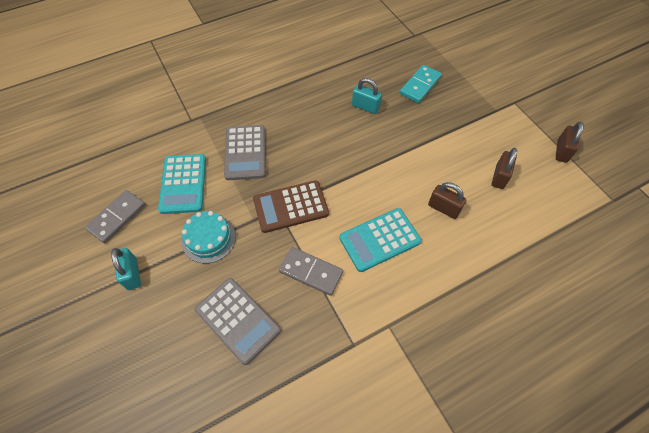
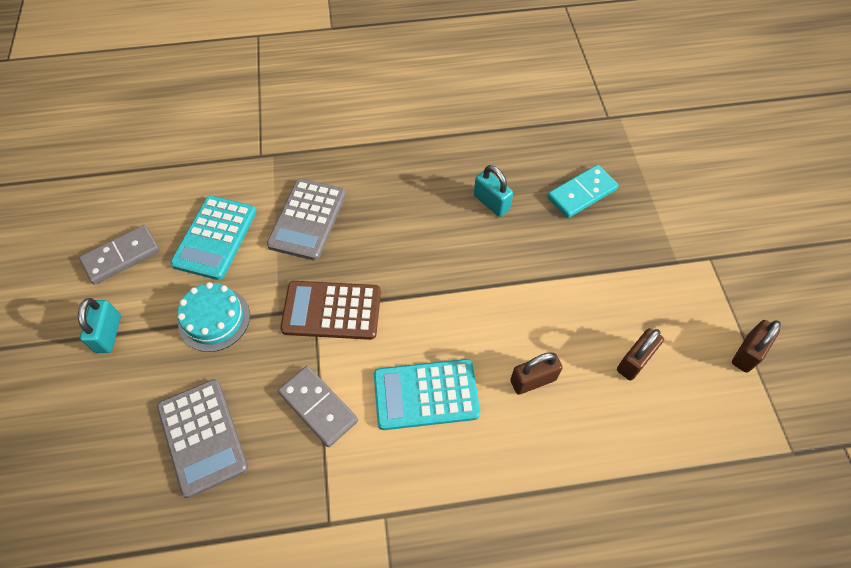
camera: 20 degrees right, 0 degrees up
brown padlock [428,182,466,219] -> brown padlock turned 75 degrees counterclockwise [510,352,563,395]

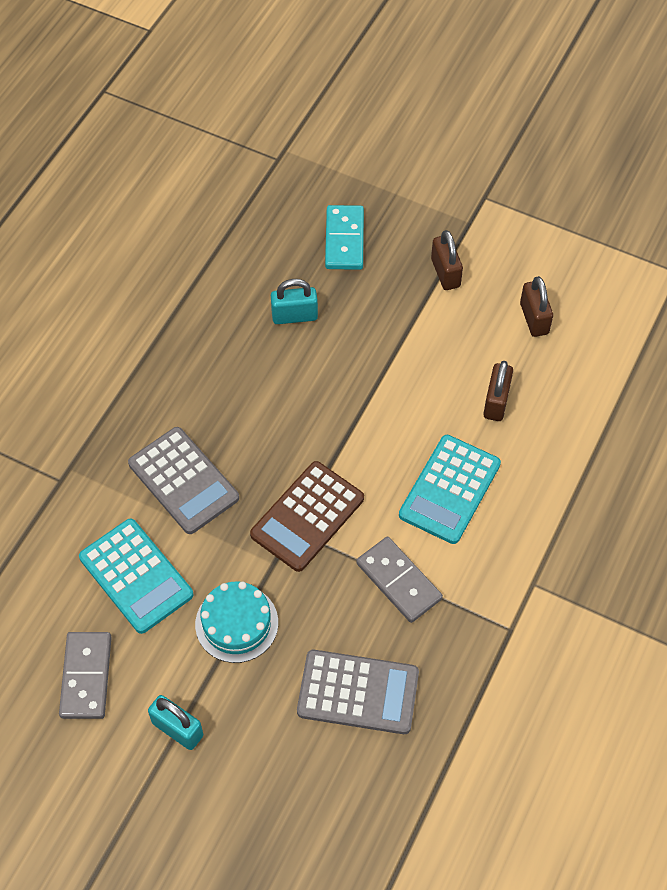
camera: 55 degrees left, 0 degrees up
grey domino [278,366,358,447] -> grey domino turned 60 degrees clockwise [356,537,443,623]
brown padlock [732,320,781,373] -> brown padlock moved to [431,230,463,290]

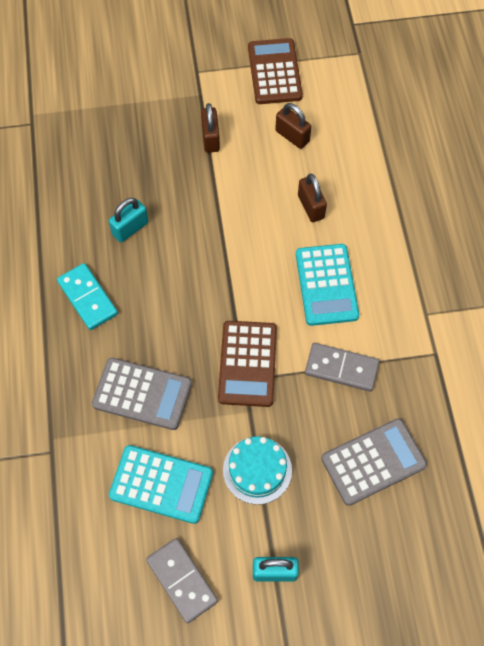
camera: 35 degrees left, 5 degrees up
turquoise domino [325,205,364,270] -> turquoise domino moved to [57,263,118,330]
brown padlock [431,230,463,290] -> brown padlock turned 45 degrees clockwise [201,103,220,153]
none -> brown calculator [248,38,303,104]

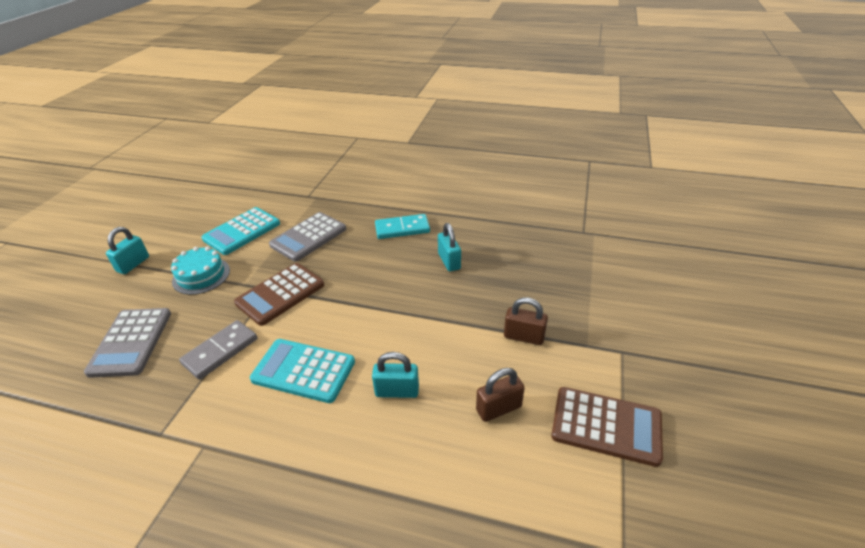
camera: 115 degrees right, 25 degrees down
grey domino [146,538,218,623] -> none
brown calculator [218,321,277,407] -> brown calculator turned 75 degrees counterclockwise [234,263,324,326]
brown padlock [298,174,327,222] -> turquoise padlock [372,352,419,398]

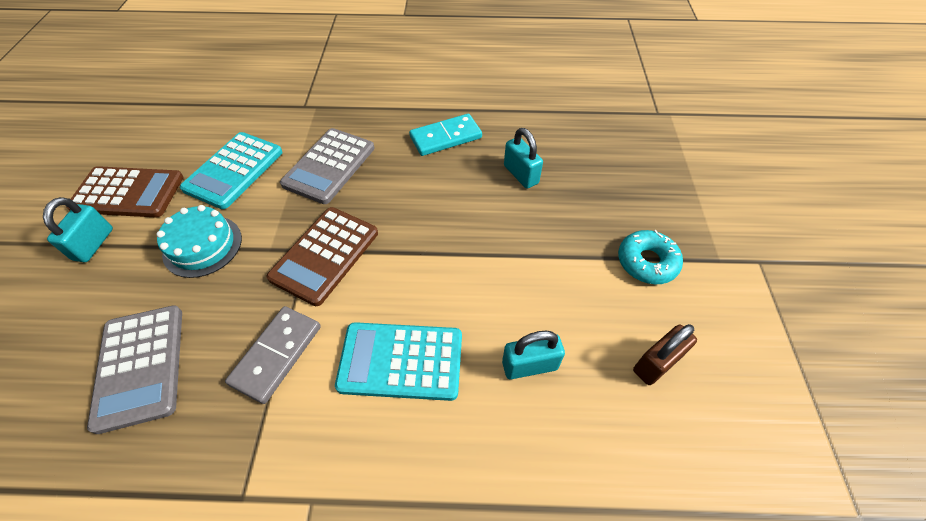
camera: 15 degrees left, 15 degrees up
brown padlock [504,297,548,345] -> turquoise donut [618,230,683,284]
brown calculator [551,387,663,467] -> brown calculator moved to [66,166,183,218]

